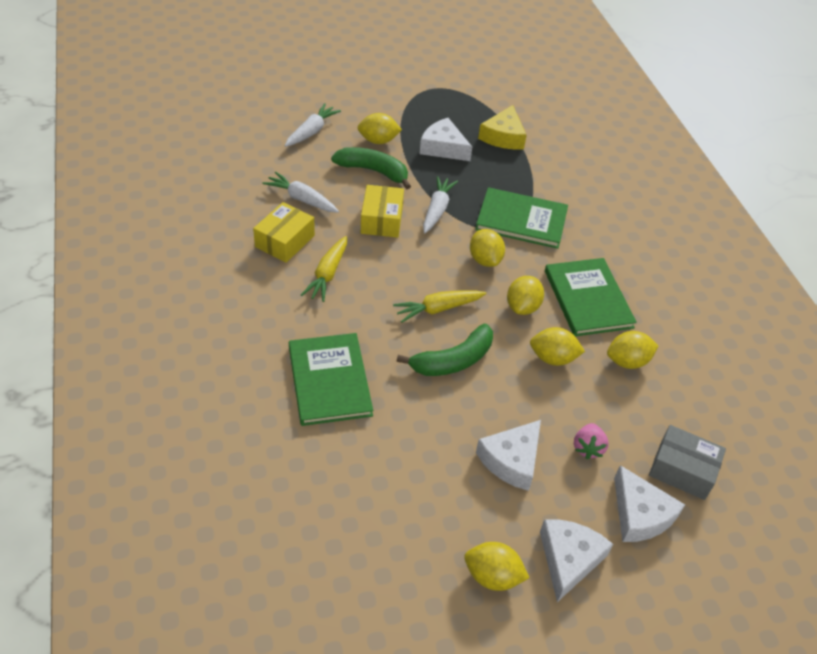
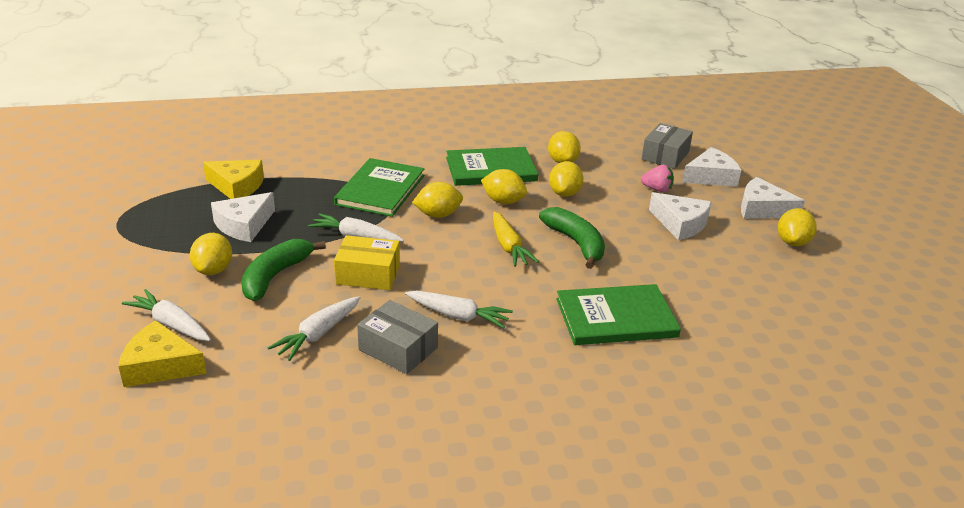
camera: 85 degrees left, 15 degrees down
yellow box [253,202,315,263] -> grey box [357,300,438,374]
yellow carrot [301,236,347,302] -> white carrot [405,291,513,329]
none -> yellow cheese [118,320,207,387]

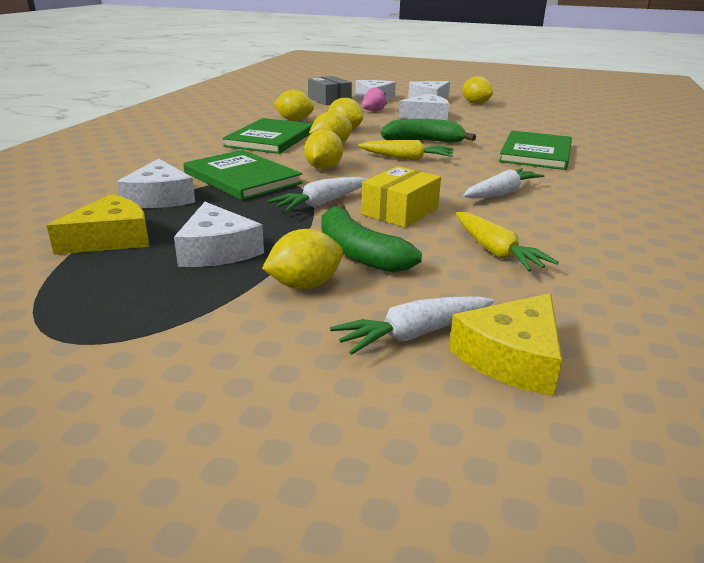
camera: 60 degrees left, 5 degrees down
yellow lemon [190,233,232,275] -> yellow lemon turned 60 degrees counterclockwise [262,229,343,289]
white carrot [268,296,360,361] -> yellow carrot [456,212,559,272]
grey box [357,300,438,374] -> none
none -> white cheese [117,159,195,208]

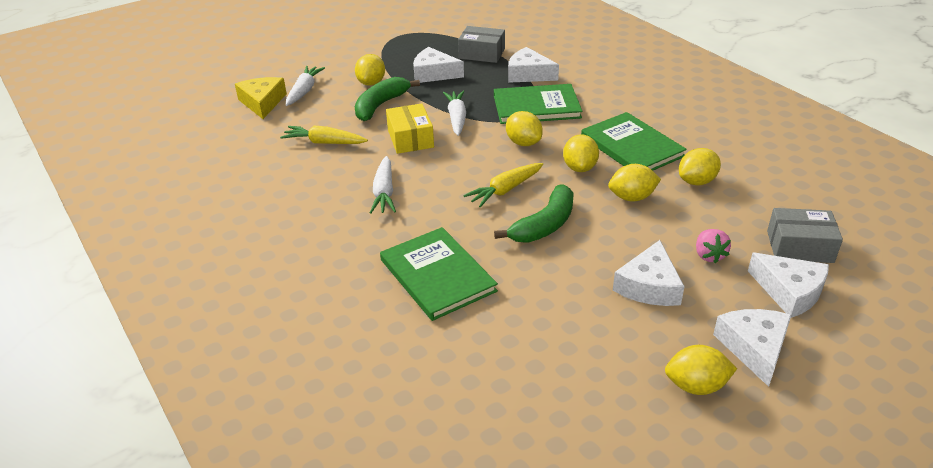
camera: 130 degrees right, 10 degrees up
yellow cheese [47,194,149,255] -> grey box [458,26,505,63]
green banana [321,204,422,272] -> green banana turned 60 degrees counterclockwise [355,77,420,121]

